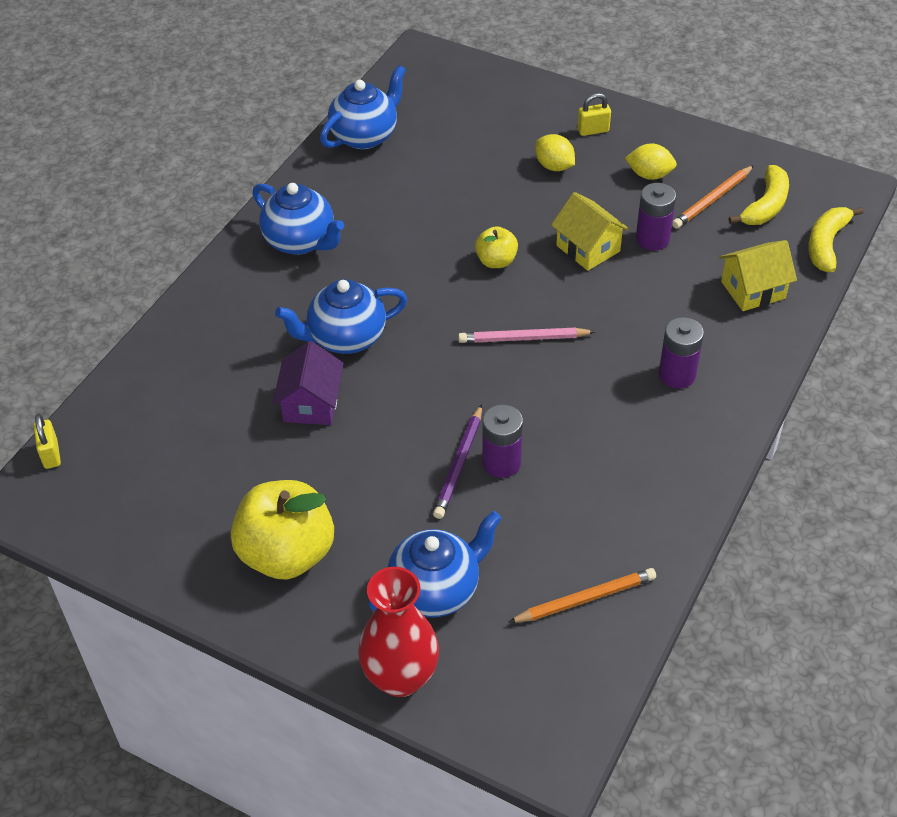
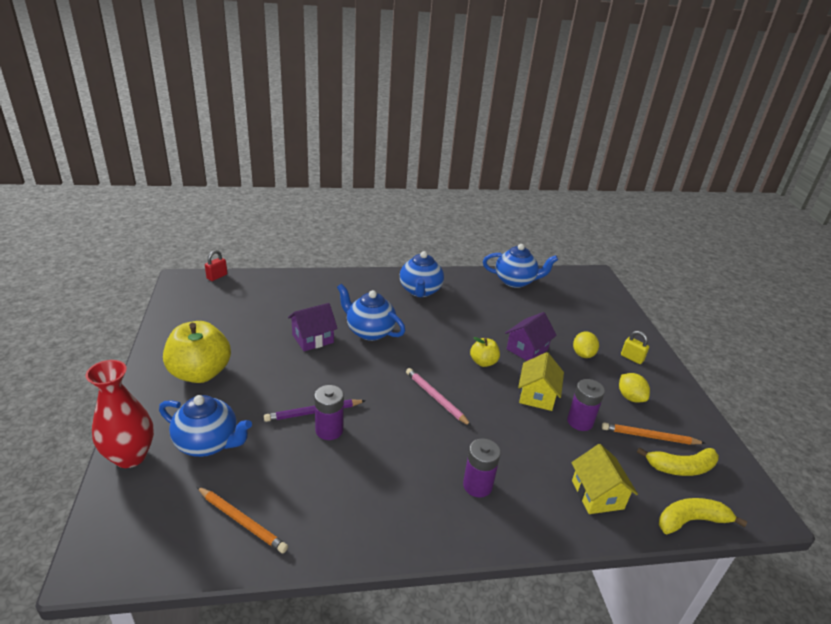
camera: 50 degrees right, 15 degrees down
yellow padlock [34,414,61,469] -> red padlock [205,250,227,281]
yellow house [719,240,797,311] -> yellow house turned 45 degrees clockwise [571,444,638,514]
none -> purple house [505,312,557,361]

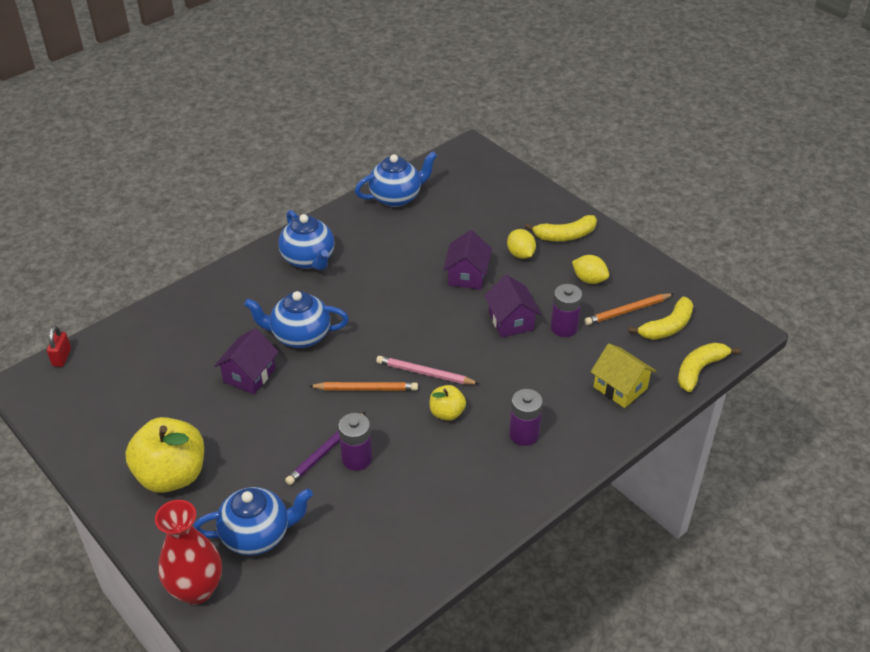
camera: 30 degrees left, 10 degrees up
orange pencil [197,487,288,553] -> orange pencil moved to [309,382,418,391]
yellow apple [470,337,500,367] -> yellow apple moved to [430,385,466,421]
yellow house [518,352,564,411] -> purple house [484,275,541,337]
yellow padlock [621,331,649,364] -> yellow banana [525,215,597,241]

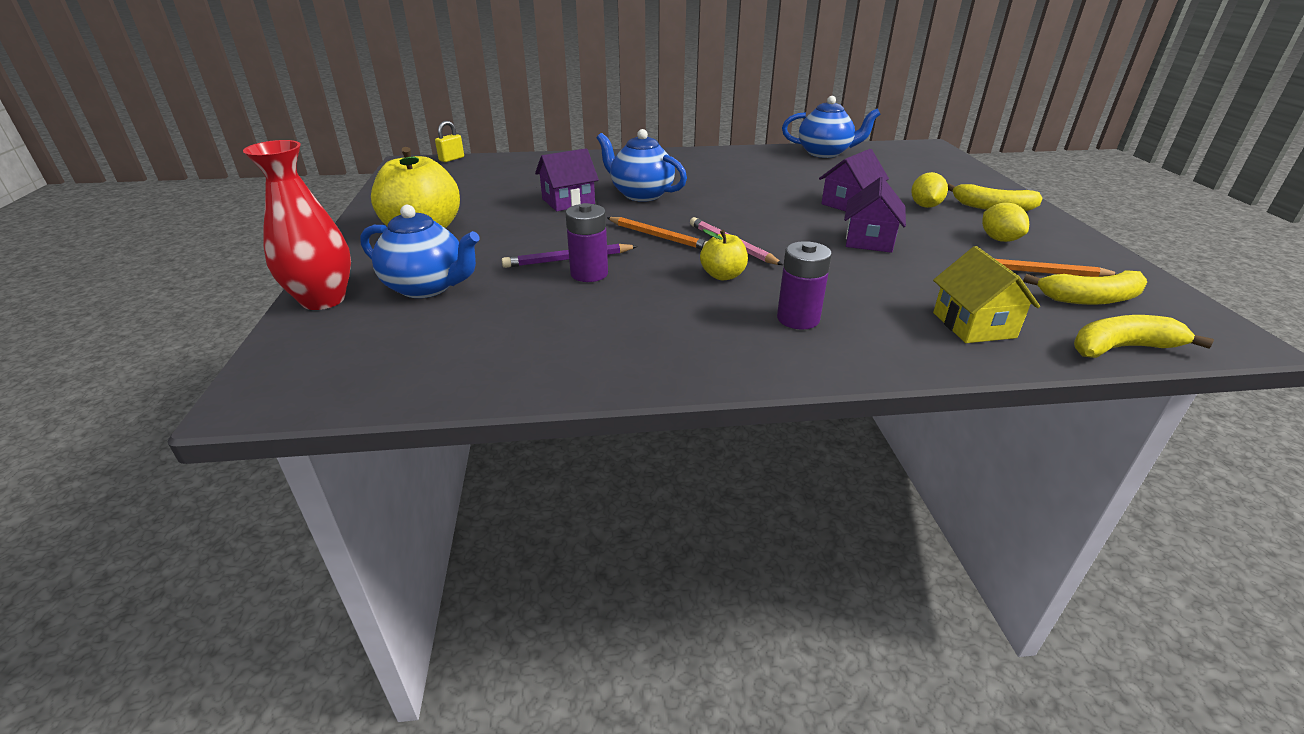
camera: 35 degrees right, 10 degrees down
red padlock [47,326,71,367] -> yellow padlock [435,121,464,162]
blue teapot [278,210,335,270] -> none
purple battery [551,284,582,337] -> none

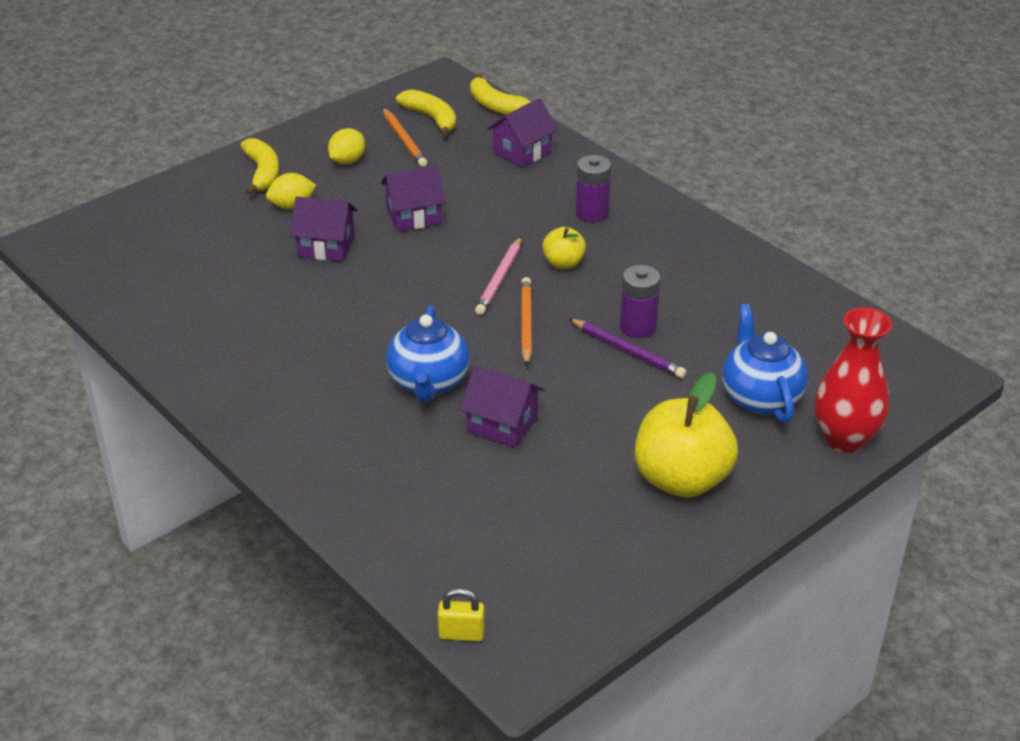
camera: 125 degrees left, 5 degrees up
blue teapot [782,96,881,158] -> none
yellow house [933,246,1040,343] -> purple house [487,98,558,168]

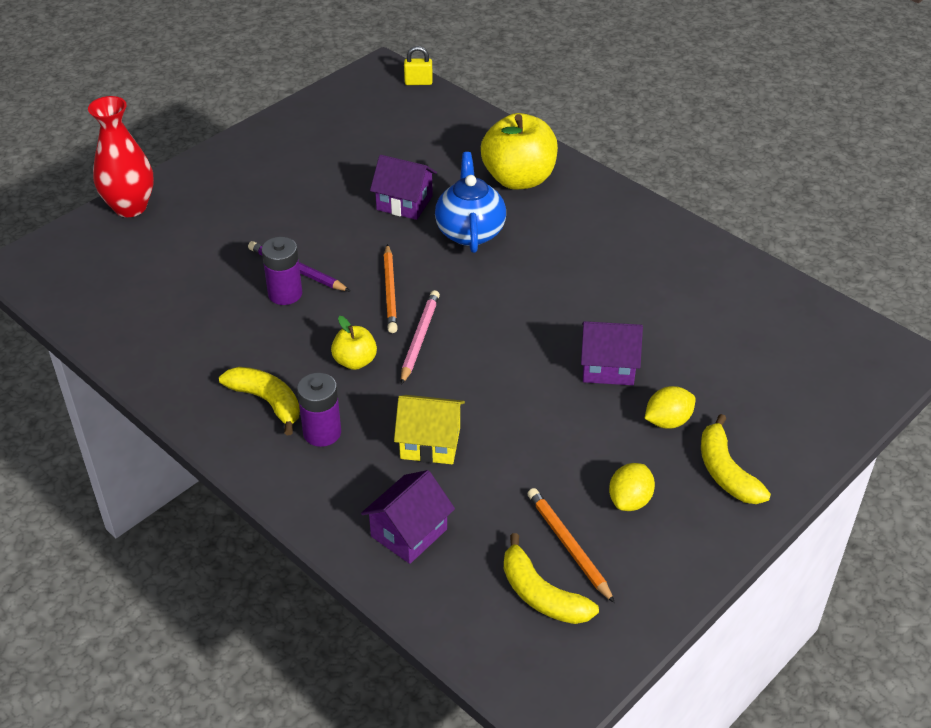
camera: 175 degrees right, 5 degrees up
purple house [381,165,446,232] -> none
yellow banana [470,73,531,115] -> yellow banana moved to [219,367,300,435]
yellow apple [635,372,738,498] -> yellow apple moved to [481,113,558,190]
blue teapot [722,304,808,423] -> none
none -> yellow house [394,395,465,464]

